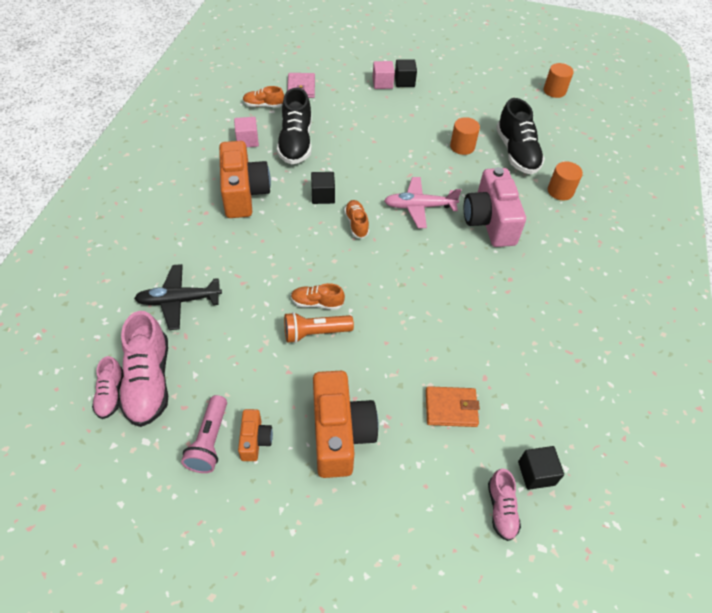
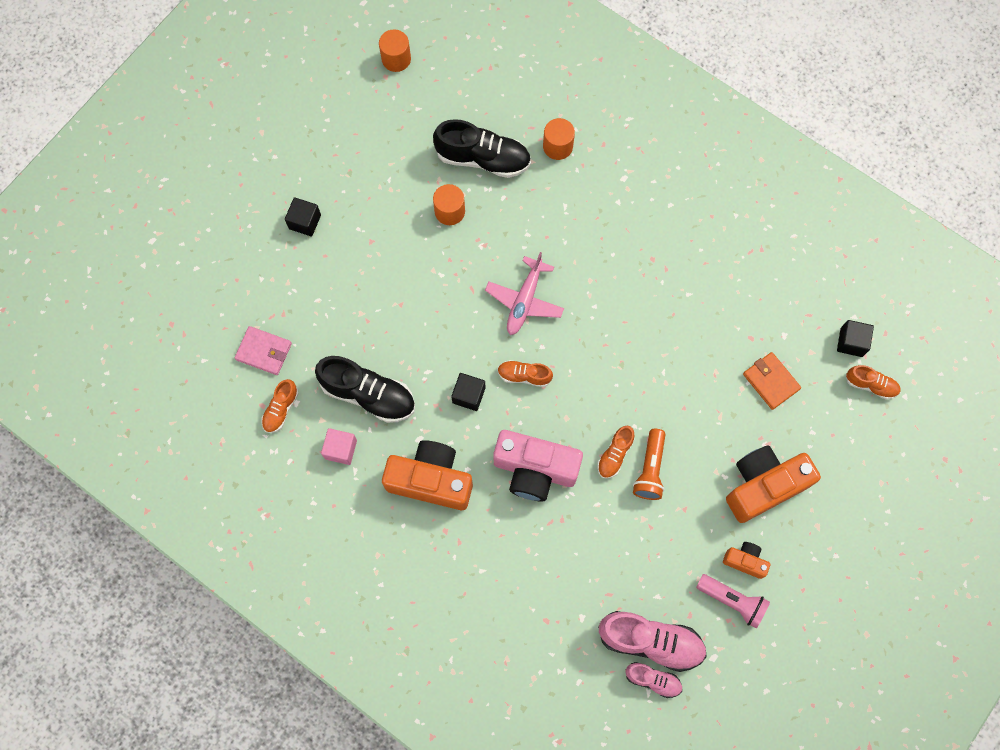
camera: 65 degrees left, 20 degrees up
black plane [134,264,222,330] -> none
orange camera [313,371,379,478] -> orange camera turned 45 degrees counterclockwise [726,445,821,523]
pink cube [373,61,395,89] -> none
orange wallet [426,386,480,427] -> orange wallet turned 60 degrees counterclockwise [743,352,801,410]
pink camera [464,167,526,247] -> pink camera moved to [493,430,583,502]
pink shoe [488,469,521,541] -> orange shoe [846,365,900,399]

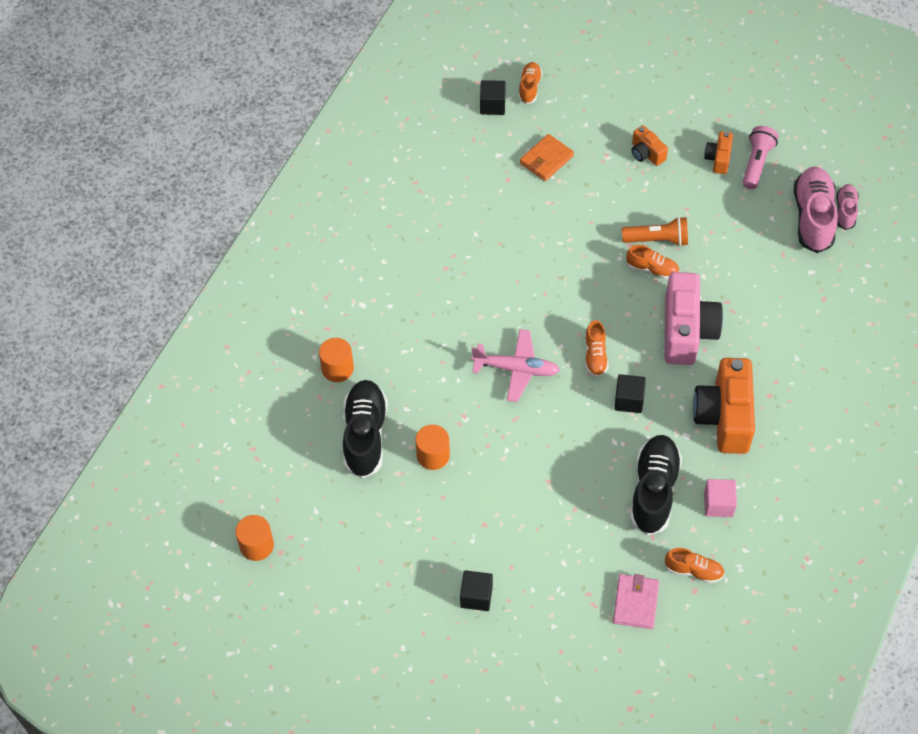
camera: 100 degrees left, 15 degrees down
orange camera [726,445,821,523] -> orange camera [631,125,668,166], size x0.49

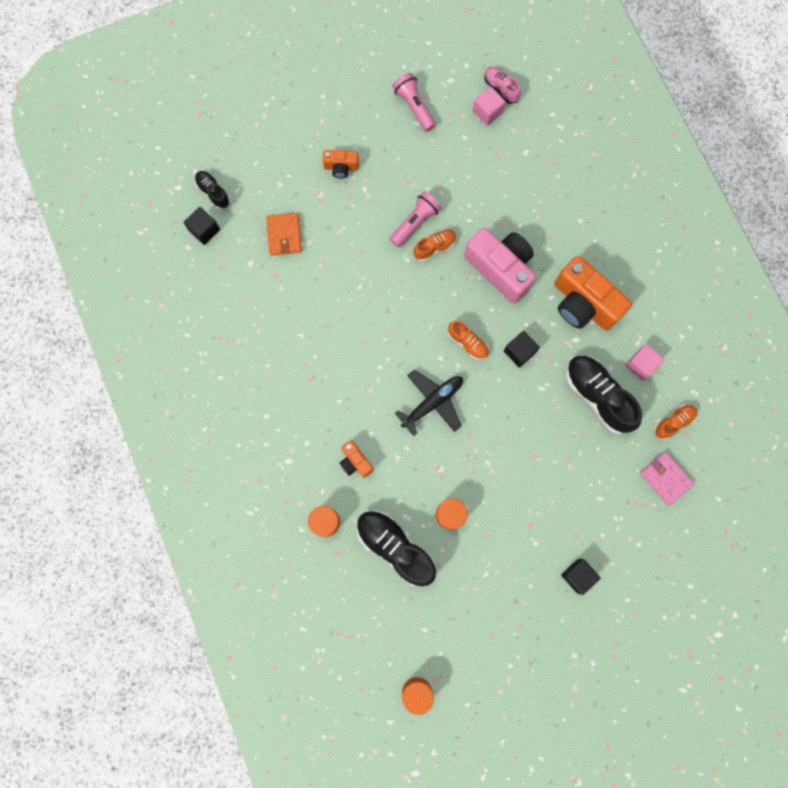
camera: 50 degrees left, 20 degrees up
pink plane [471,329,560,402] -> black plane [395,370,463,436]
orange shoe [519,62,542,104] -> black shoe [195,171,230,210]
orange flashlight [622,217,688,246] -> pink flashlight [390,191,441,247]
orange camera [704,131,733,174] -> orange camera moved to [340,440,374,478]
pink shoe [794,167,838,253] -> pink cube [472,87,505,126]

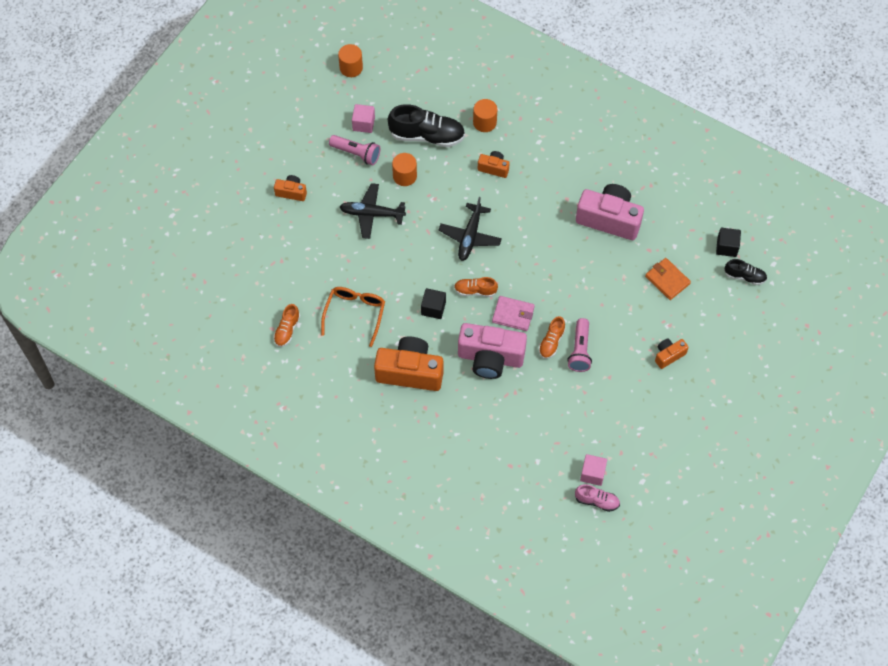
camera: 145 degrees right, 15 degrees down
pink flashlight [392,73,436,132] -> pink flashlight moved to [329,135,380,165]
black cube [561,559,601,595] -> orange camera [274,175,307,201]
black shoe [566,355,642,434] -> orange glasses [321,287,385,347]
pink cube [625,344,665,381] -> pink cube moved to [352,104,375,133]
pink wallet [640,452,694,506] -> pink wallet moved to [492,296,535,331]
none -> black plane [340,183,406,239]
none -> pink camera [576,184,644,240]

